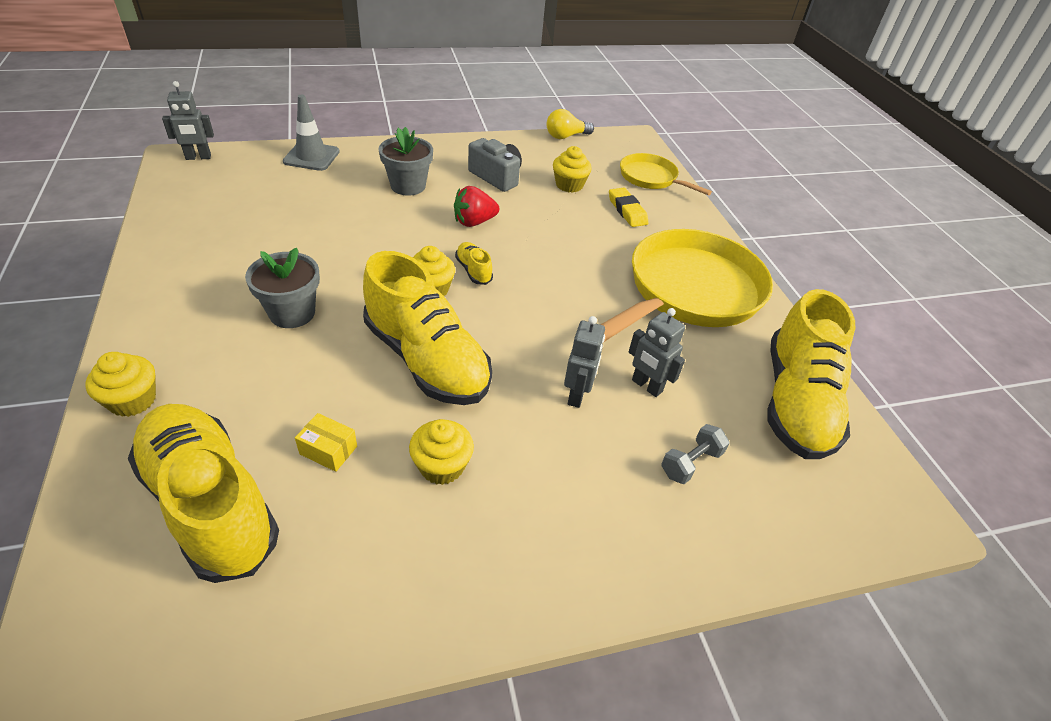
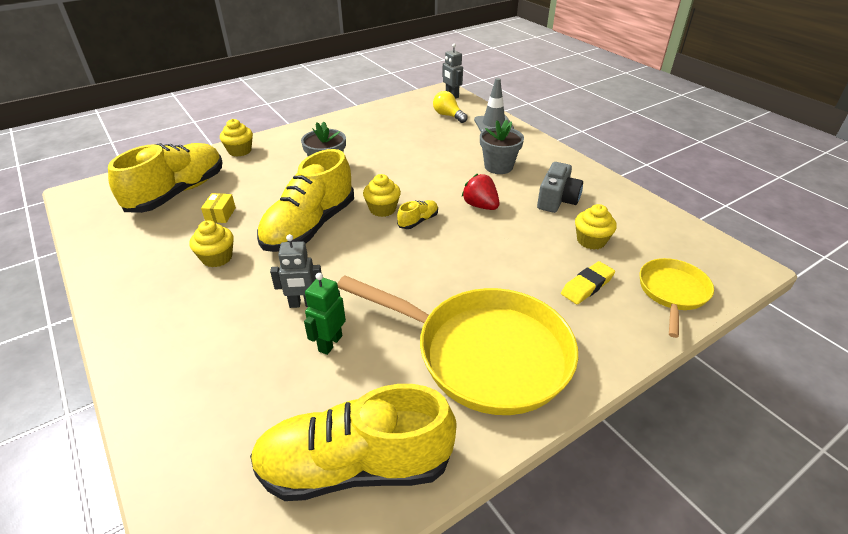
camera: 75 degrees right, 5 degrees down
yellow light bulb [547,109,594,139] -> yellow light bulb moved to [433,91,468,123]
grey robot [629,308,685,397] -> green robot [304,273,346,355]
grey dumbbell [662,424,730,484] -> none

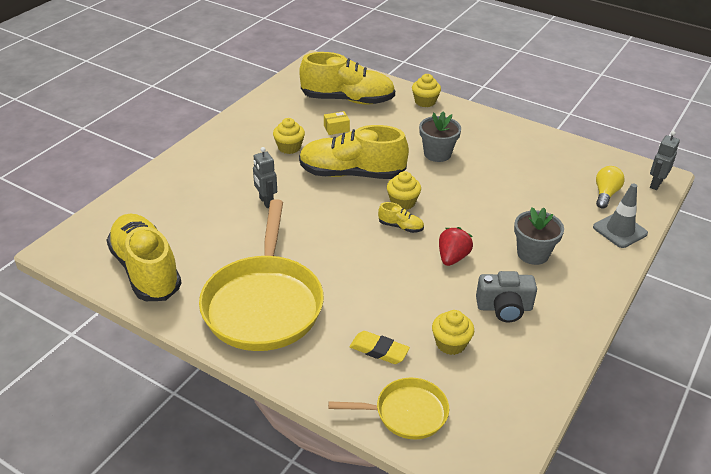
camera: 65 degrees right, 0 degrees up
green robot [304,273,346,355] -> none

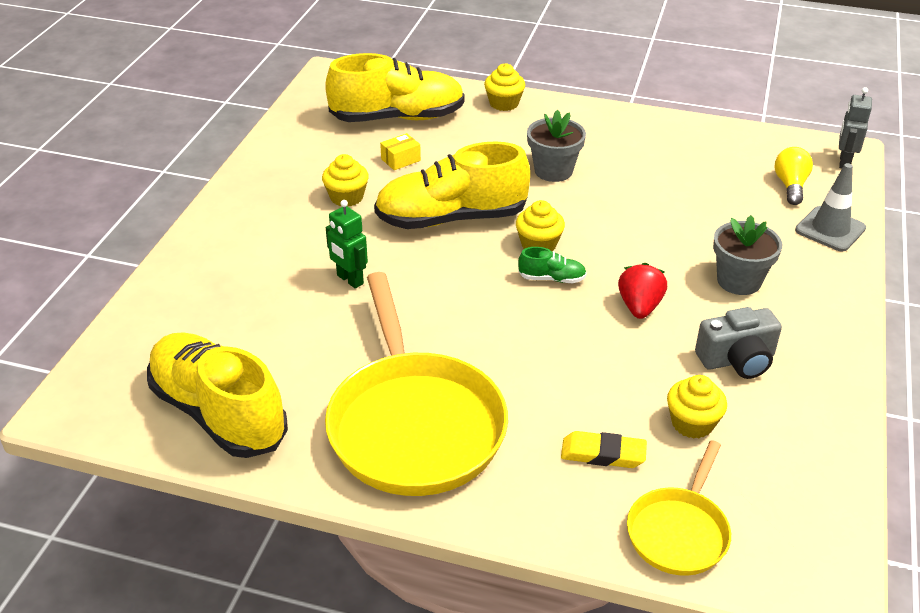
camera: 15 degrees left, 0 degrees up
grey robot [253,147,277,208] -> green robot [326,200,368,289]
yellow pan [328,378,449,440] -> yellow pan turned 135 degrees clockwise [627,440,731,576]
yellow shoe [378,202,424,233] -> green shoe [518,247,587,283]

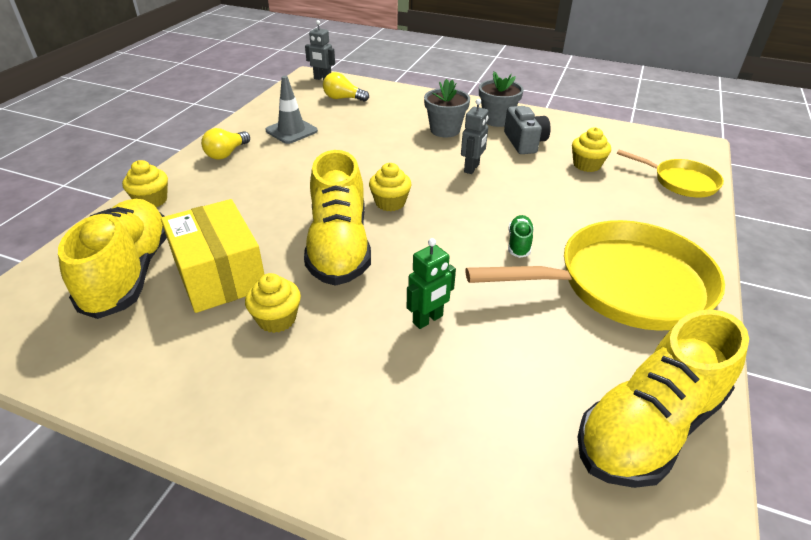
camera: 85 degrees left, 0 degrees up
yellow box [380,133,421,170] -> yellow box [161,199,265,313], size x2.50
green shoe [518,247,587,283] -> green shoe moved to [508,215,534,258]
grey flower pot [527,110,586,182] -> grey flower pot moved to [479,71,524,127]
yellow eraser [561,431,647,468] -> none
red strawberry [618,263,667,319] -> grey robot [461,99,489,174]
grey traffic cone [795,163,866,251] -> grey traffic cone moved to [265,76,318,144]
none -> yellow light bulb [201,128,250,160]

